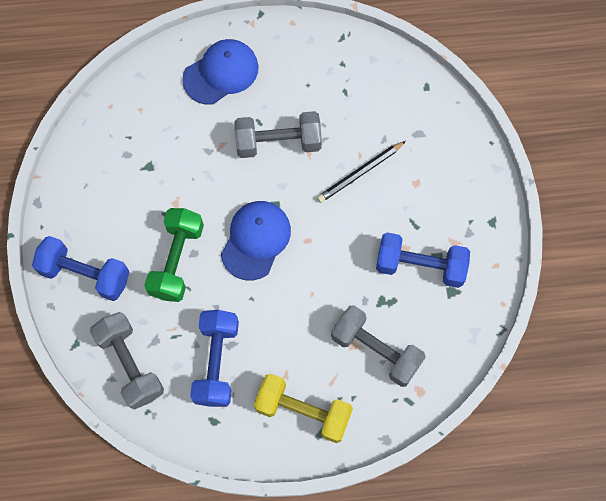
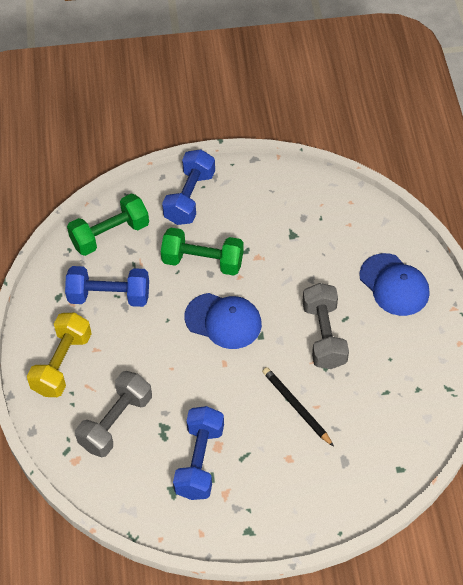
camera: 90 degrees right, 15 degrees down
grey dumbbell [90,312,164,410] -> green dumbbell [67,194,149,256]

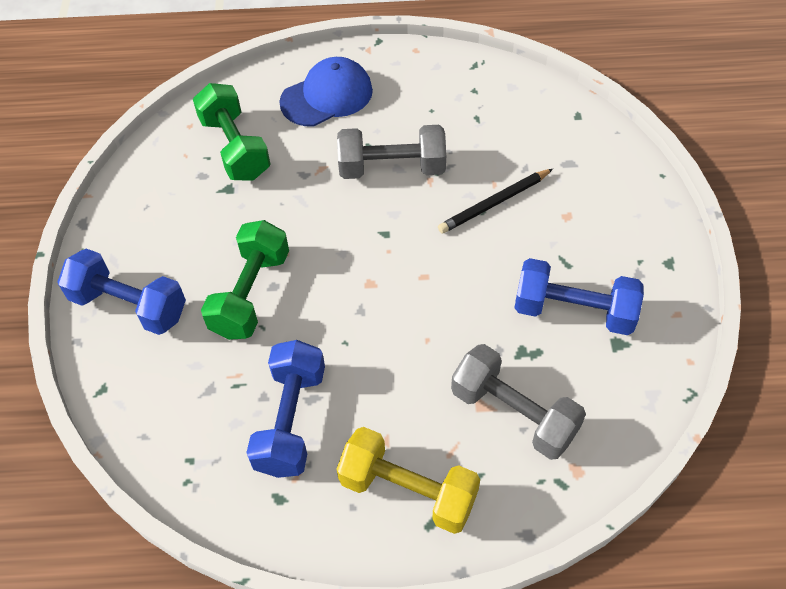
camera: 85 degrees left, 0 degrees up
green dumbbell [67,194,149,256] -> green dumbbell moved to [193,83,270,181]
blue cap [185,293,262,349] -> none

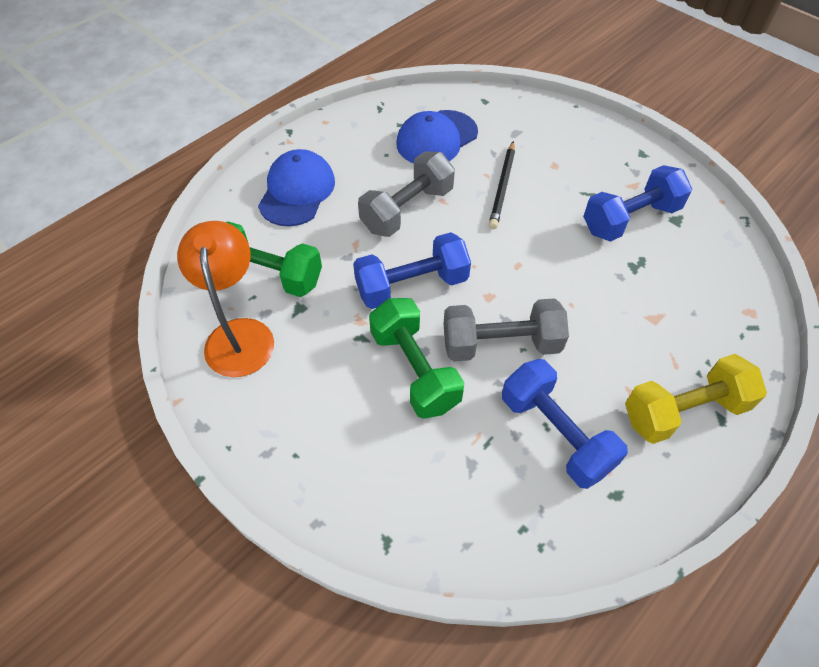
camera: 45 degrees left, 0 degrees up
blue dumbbell [57,249,186,335] -> blue dumbbell moved to [353,232,471,309]
grey dumbbell [451,344,586,460] -> grey dumbbell moved to [444,298,569,362]
none -> orange lamp [177,221,274,377]
none -> blue cap [396,110,478,163]

